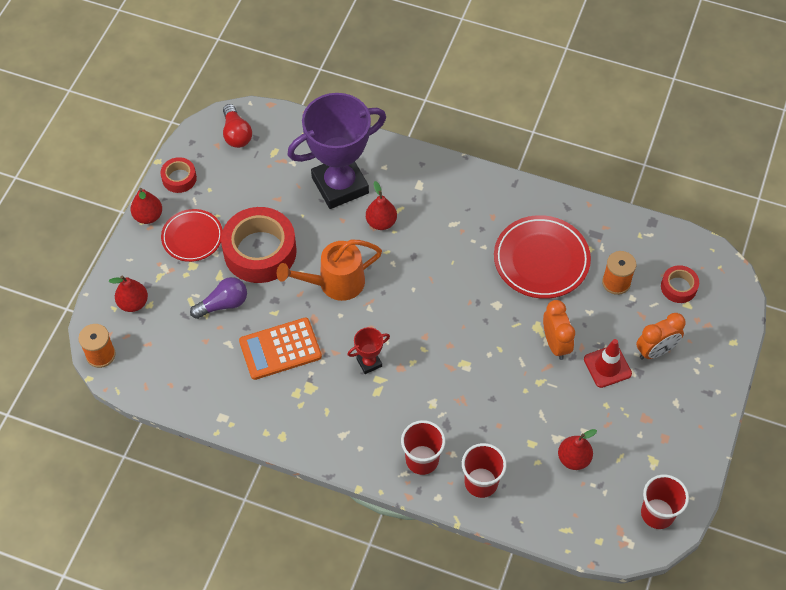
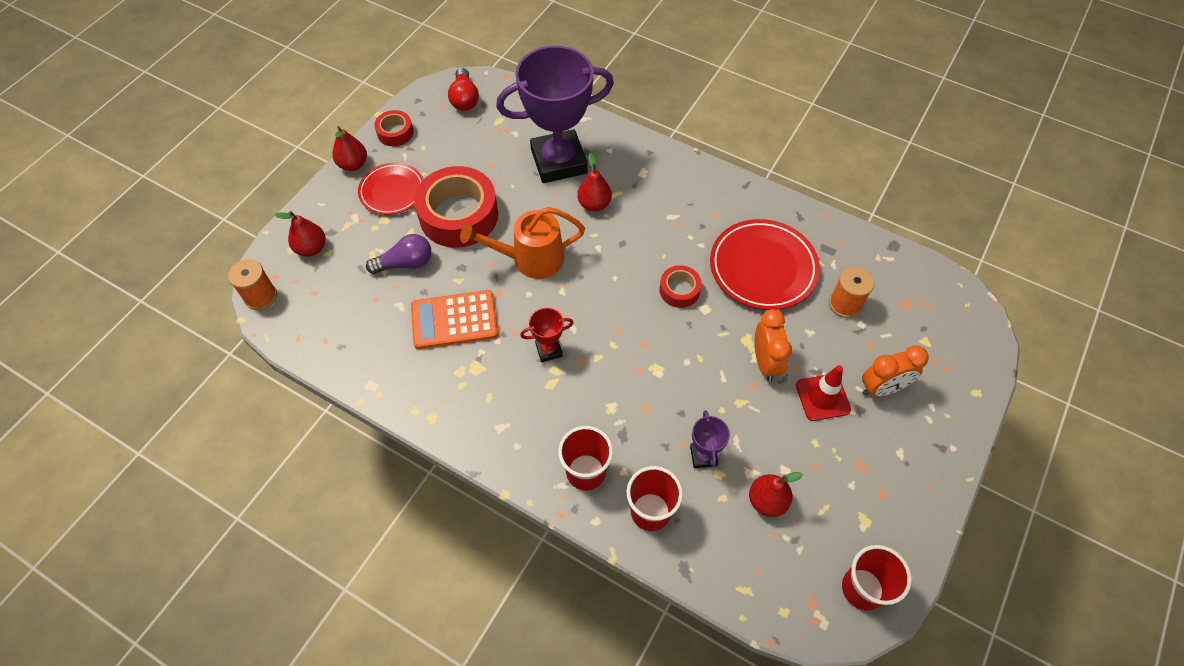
camera: 10 degrees right, 0 degrees up
red tape [661,265,699,303] -> red tape moved to [660,265,702,308]
none -> purple trophy [690,410,730,468]

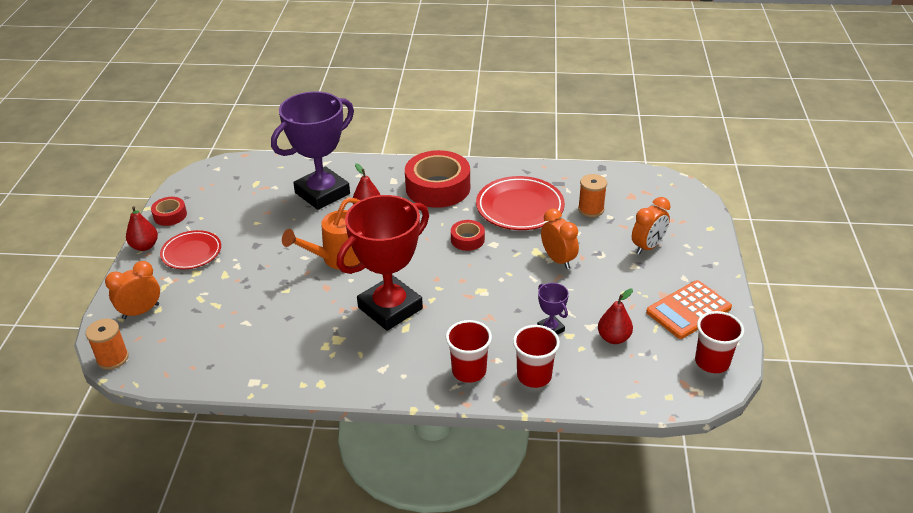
camera: 25 degrees left, 20 degrees down
red pear [275,211,326,257] -> orange clock [105,261,160,319]
purple light bulb [366,234,431,274] -> none
orange calculator [411,290,498,349] -> orange calculator moved to [646,280,732,339]
red tape [414,166,498,248] -> red tape moved to [405,150,470,208]
red light bulb [448,68,479,111] -> none
red trophy [520,308,573,362] -> red trophy [337,195,429,331], size x2.41
red traffic cone [796,365,851,421] -> none

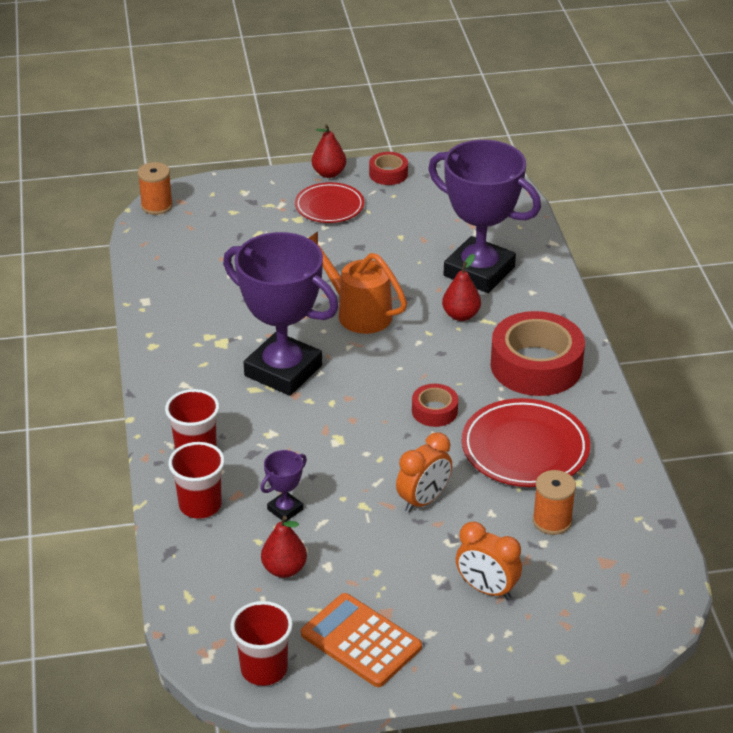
camera: 75 degrees right, 0 degrees up
orange clock [105,261,160,319] -> none
red trophy [337,195,429,331] -> purple trophy [223,232,339,396]

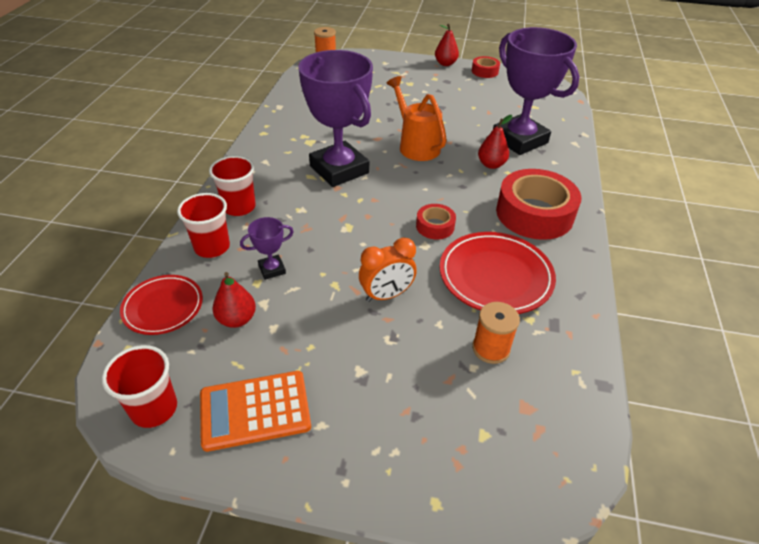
camera: 20 degrees right, 5 degrees up
red plate [295,182,364,223] -> red plate moved to [120,275,203,335]
orange calculator [301,593,422,687] -> orange calculator turned 75 degrees counterclockwise [200,371,311,452]
orange clock [456,522,522,600] -> none

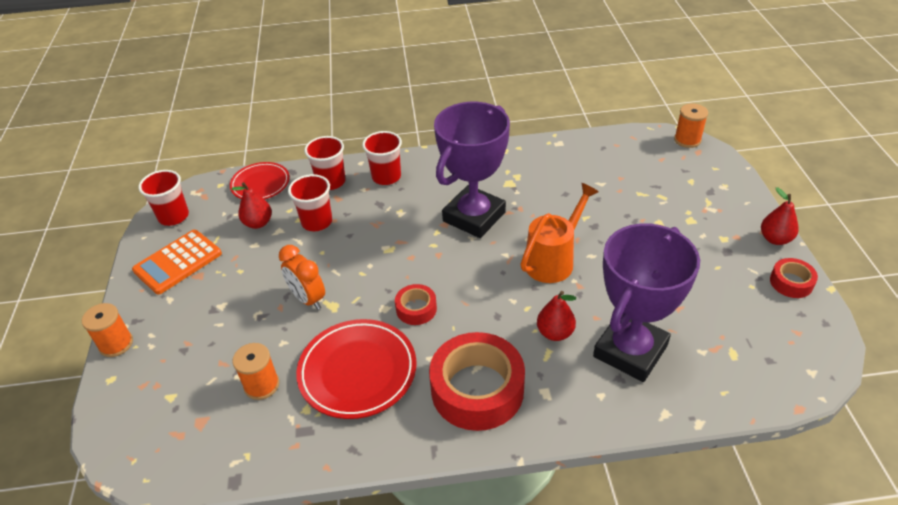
camera: 75 degrees right, 0 degrees up
orange calculator [200,371,311,452] -> orange calculator turned 105 degrees counterclockwise [132,230,222,295]
purple trophy [240,217,294,280] -> red cup [288,174,332,231]
none -> orange spool [82,303,133,357]

